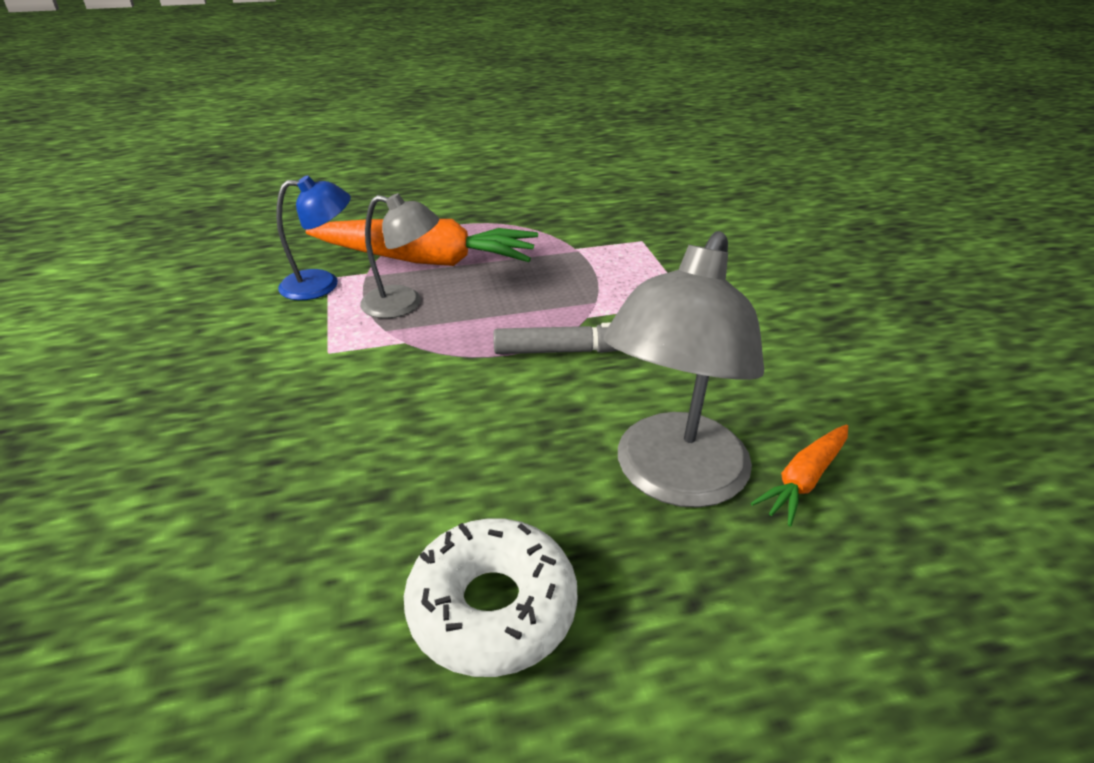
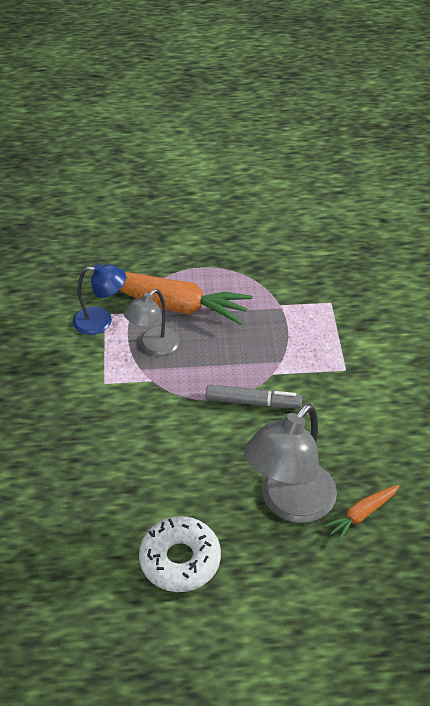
camera: 10 degrees right, 10 degrees up
grey lamp [360,193,439,318] -> grey lamp turned 105 degrees clockwise [124,289,180,356]

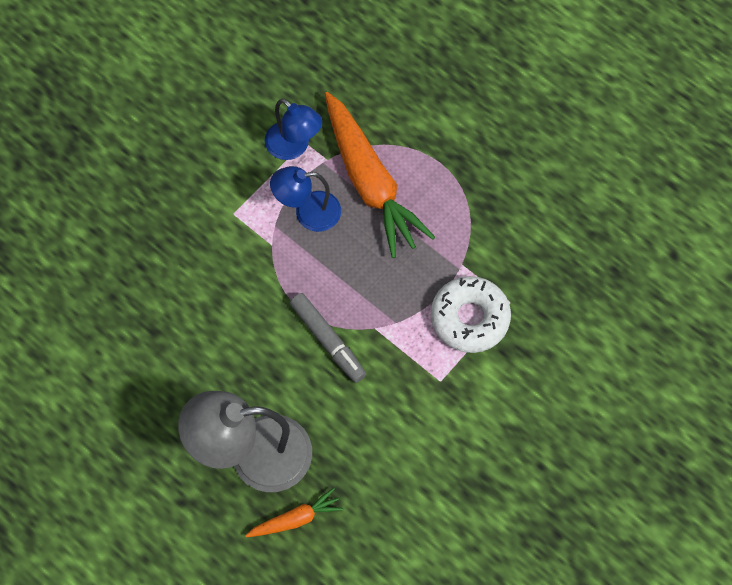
camera: 45 degrees right, 20 degrees up
grey lamp [124,289,180,356] -> blue lamp [270,166,341,232]
white donut [139,516,221,592] -> white donut moved to [431,276,511,353]
orange carrot [323,485,399,542] -> orange carrot turned 150 degrees clockwise [245,488,343,537]

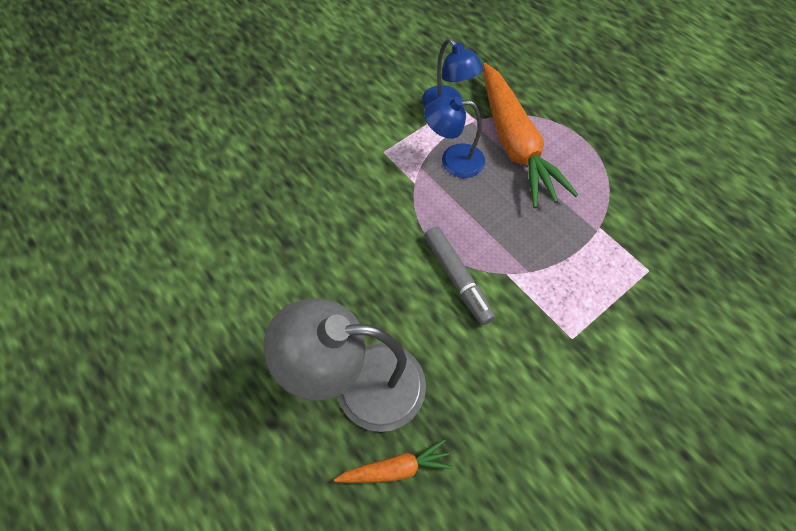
camera: 10 degrees right, 5 degrees down
white donut [431,276,511,353] -> none

